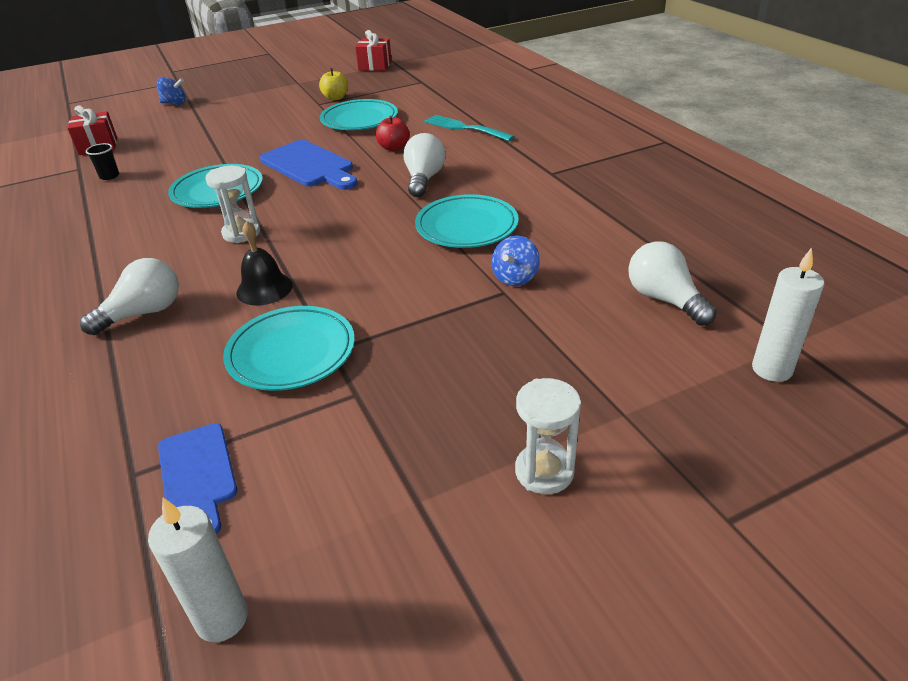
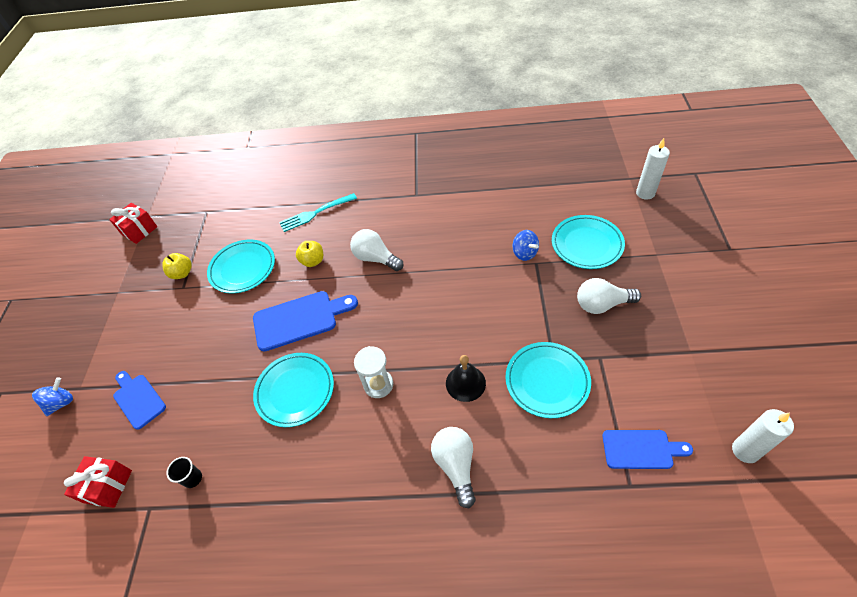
camera: 60 degrees left, 15 degrees up
red apple [376,116,410,151] -> yellow apple [296,241,323,267]
turquoise plate [415,194,518,248] -> turquoise plate moved to [552,215,625,269]
white hourglass [515,378,581,494] -> none
white light bulb [628,241,717,326] -> white light bulb moved to [577,278,641,314]
none -> blue cutting board [113,371,166,430]

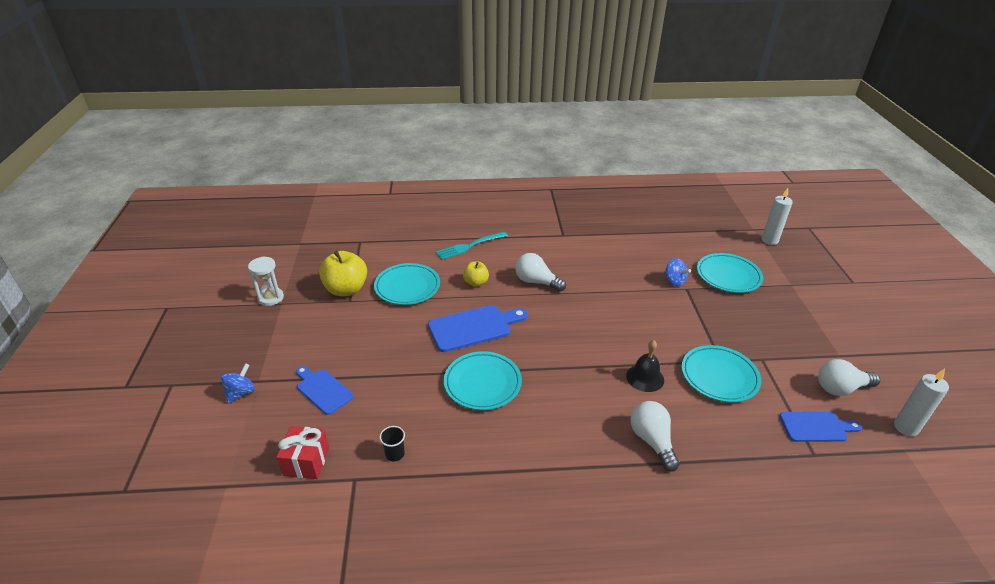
camera: 10 degrees left, 15 degrees down
red gift [109,203,157,244] -> none
yellow apple [162,253,192,279] -> yellow apple [319,251,367,296], size x1.76
white hourglass [354,346,393,398] -> white hourglass moved to [248,256,284,306]
white light bulb [577,278,641,314] -> white light bulb moved to [818,359,880,396]

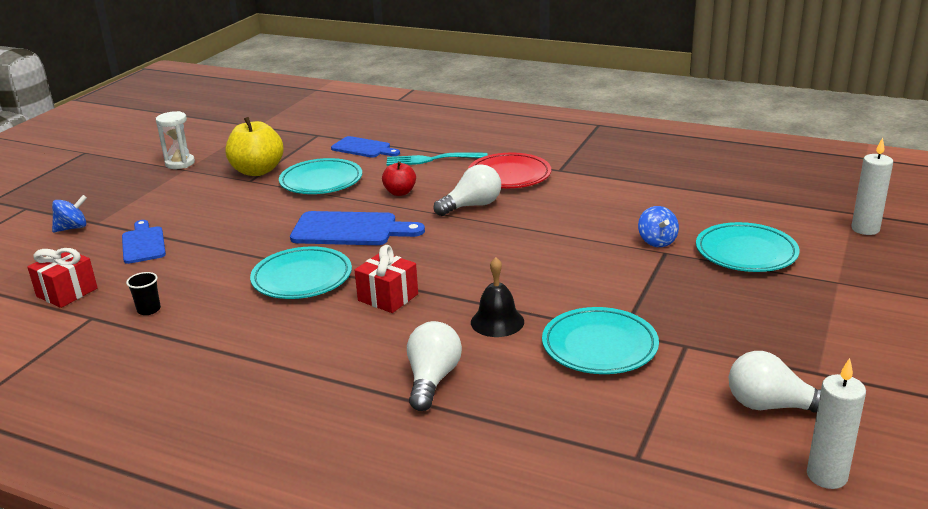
camera: 30 degrees right, 10 degrees down
yellow apple [463,261,489,287] -> red apple [382,161,416,196]
white light bulb [515,253,566,292] -> white light bulb turned 90 degrees clockwise [433,164,501,216]
blue cutting board [779,412,862,442] -> blue cutting board moved to [331,136,400,158]
none -> red gift [354,245,418,313]
none -> red plate [468,153,551,188]

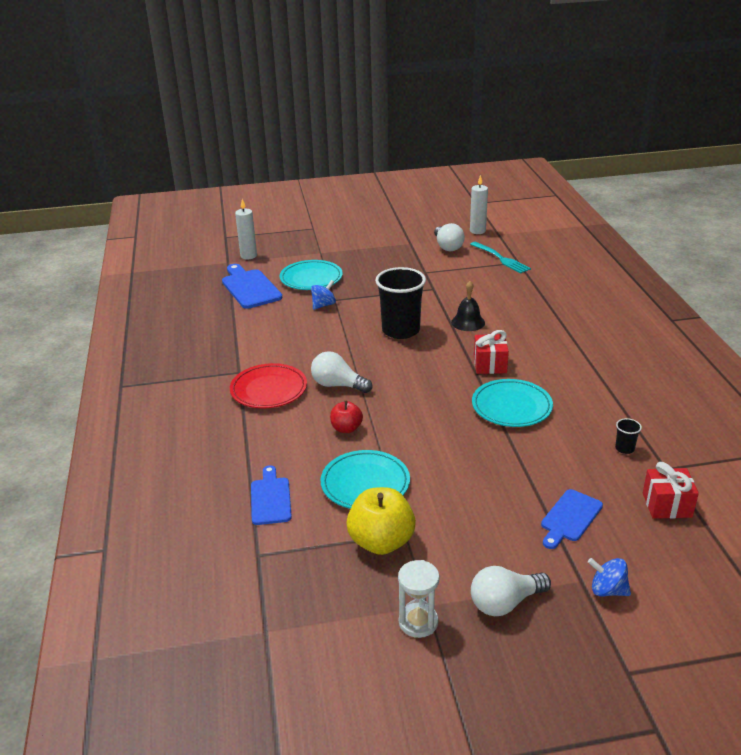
camera: 125 degrees left, 5 degrees up
blue cutting board [290,211,425,245] -> blue cutting board moved to [222,264,282,309]
turquoise fork [387,152,488,166] -> turquoise fork moved to [470,242,531,273]
white light bulb [407,321,462,411] -> white light bulb moved to [471,566,551,616]
turquoise plate [542,307,659,374] -> none
none -> black cup [375,267,426,339]

